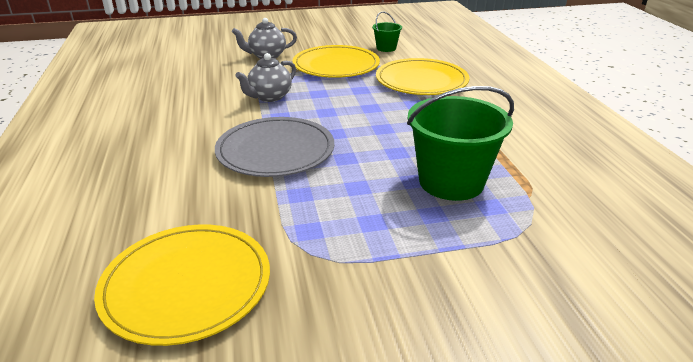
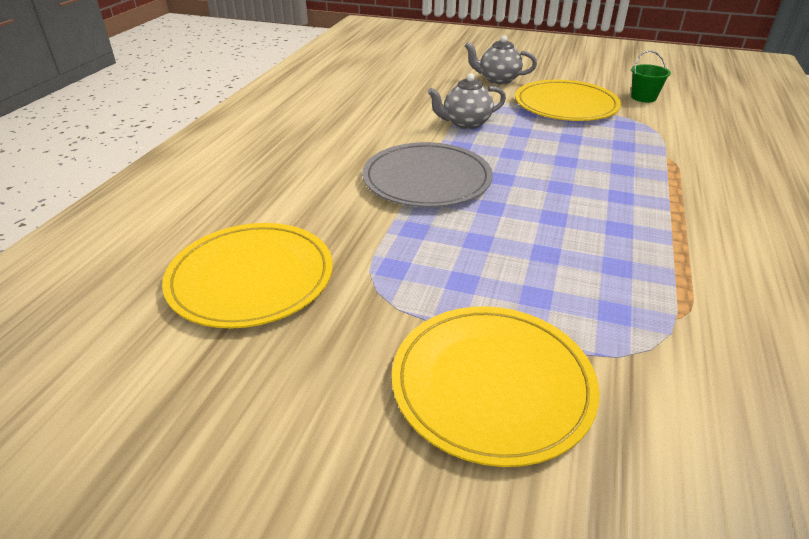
camera: 30 degrees right, 5 degrees up
yellow plate [376,58,470,95] -> yellow plate moved to [392,306,599,467]
green bucket [407,86,514,201] -> none

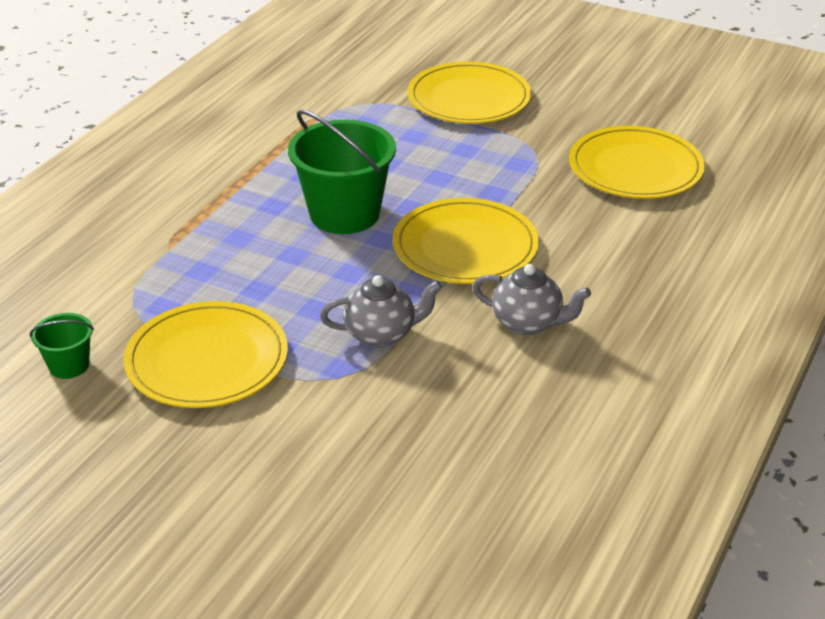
camera: 170 degrees left, 0 degrees up
grey plate [362,142,493,207] -> yellow plate [393,198,539,284]
grey teapot [465,35,537,85] -> grey teapot moved to [473,264,591,335]
none -> green bucket [288,109,396,234]

